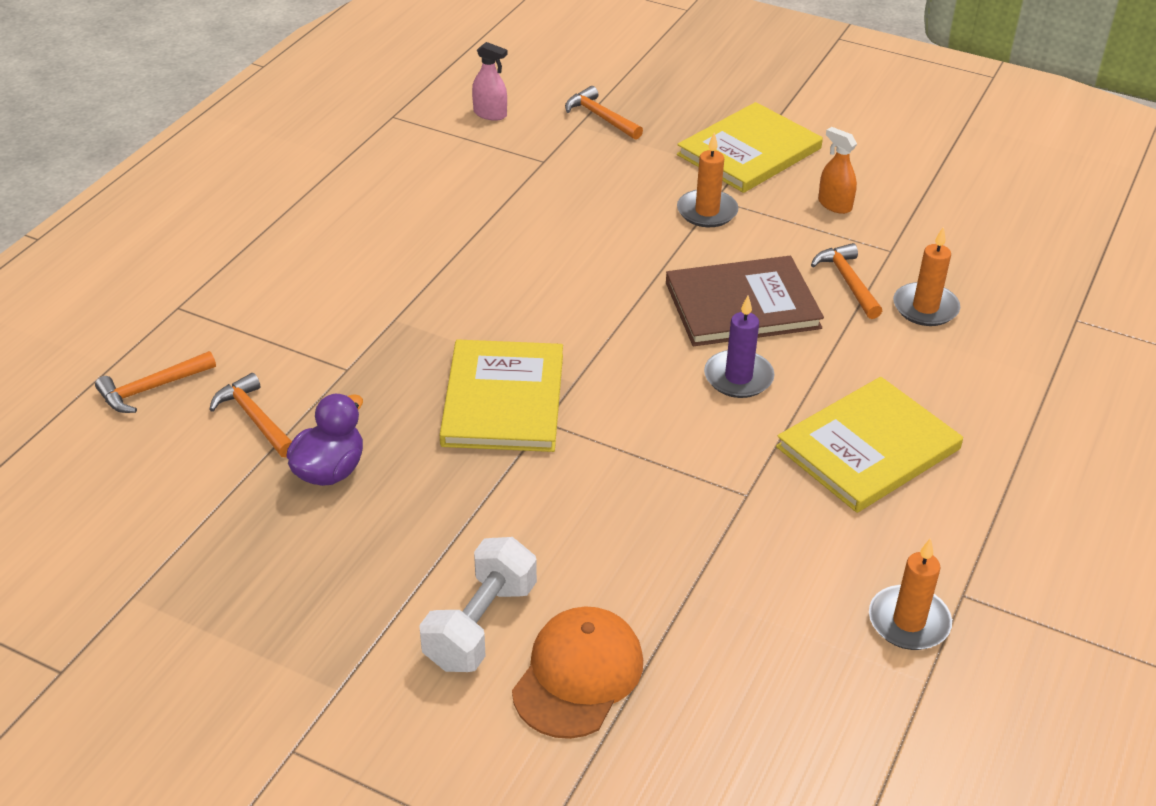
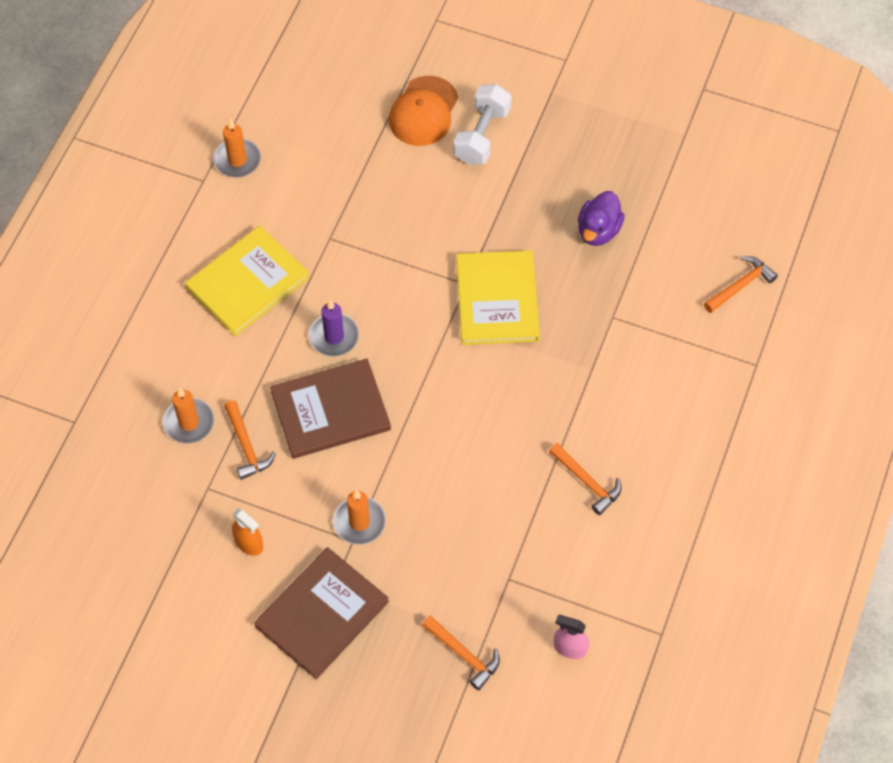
camera: 175 degrees right, 20 degrees up
orange hammer [209,373,292,457] -> orange hammer moved to [549,443,621,515]
yellow book [677,102,823,193] -> brown book [254,547,389,679]

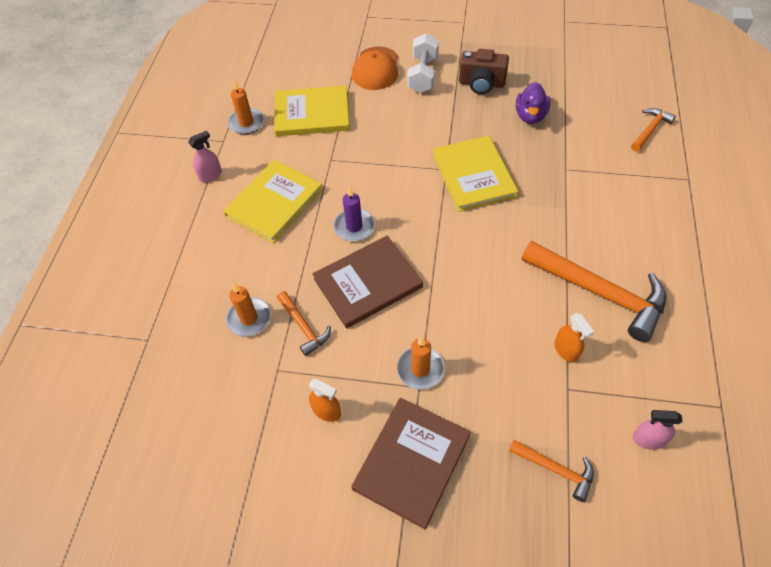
camera: 10 degrees left, 5 degrees down
orange hammer [549,443,621,515] -> orange hammer [522,241,666,342], size x1.99
none -> pink spray bottle [188,131,222,182]
none -> yellow book [274,85,350,136]
none -> brown camera [459,49,509,94]
none -> orange spray bottle [554,313,594,363]

